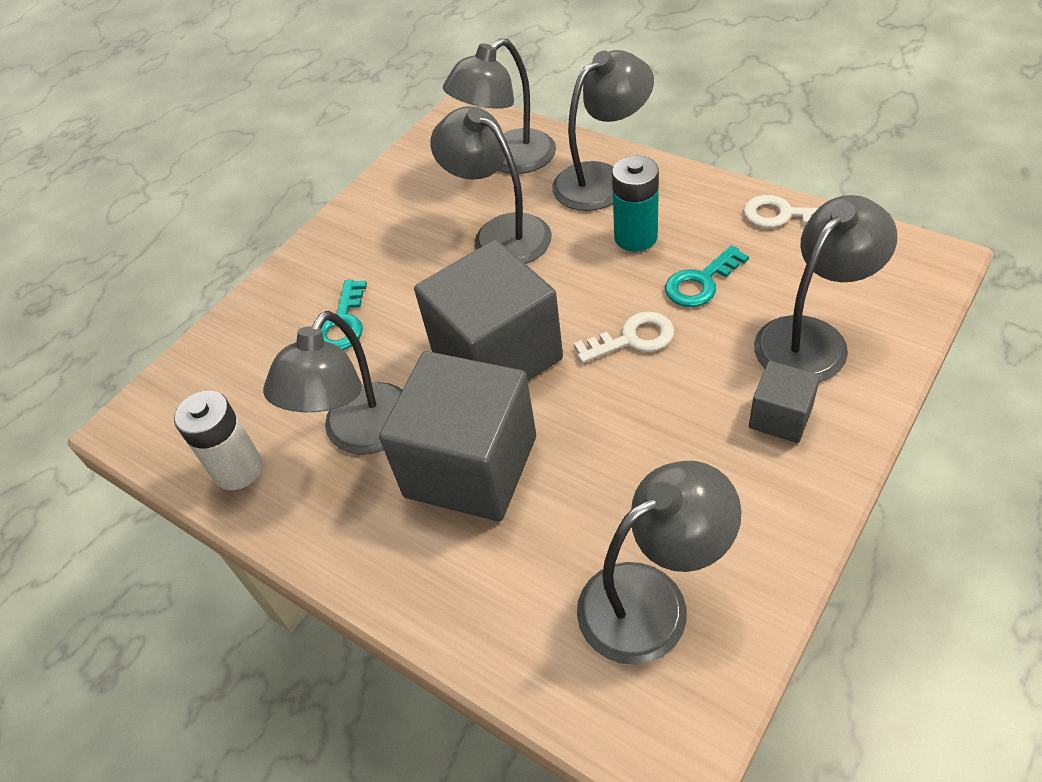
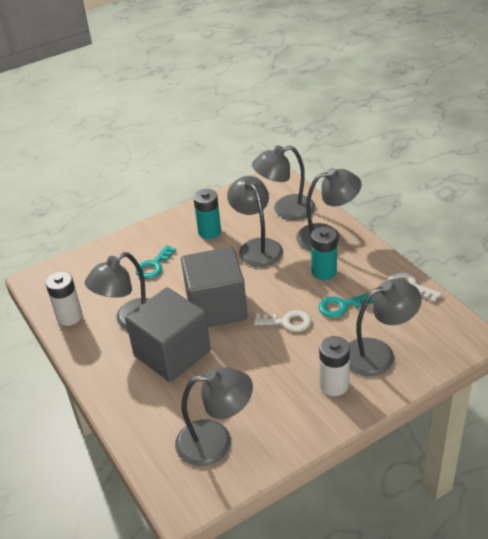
camera: 20 degrees right, 10 degrees down
grey cube [749,361,820,443] -> white battery [319,336,350,396]
none -> turquoise battery [193,189,221,239]

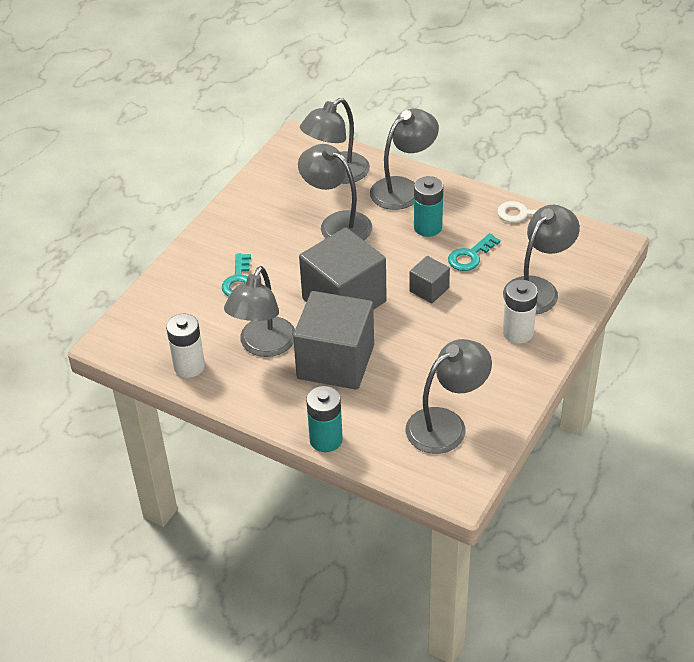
camera: 30 degrees left, 5 degrees up
turquoise battery [193,189,221,239] -> turquoise battery moved to [306,386,343,452]
white key [254,310,311,332] -> grey cube [410,256,450,303]

